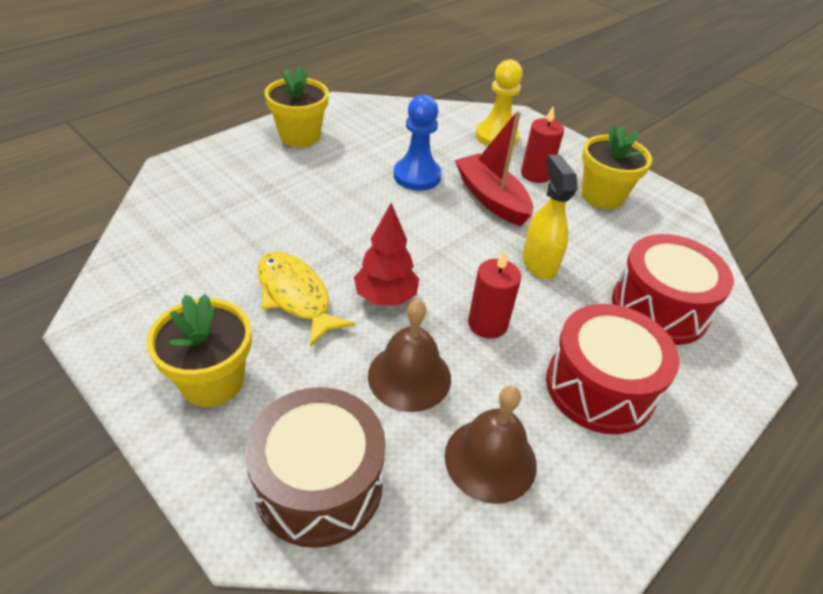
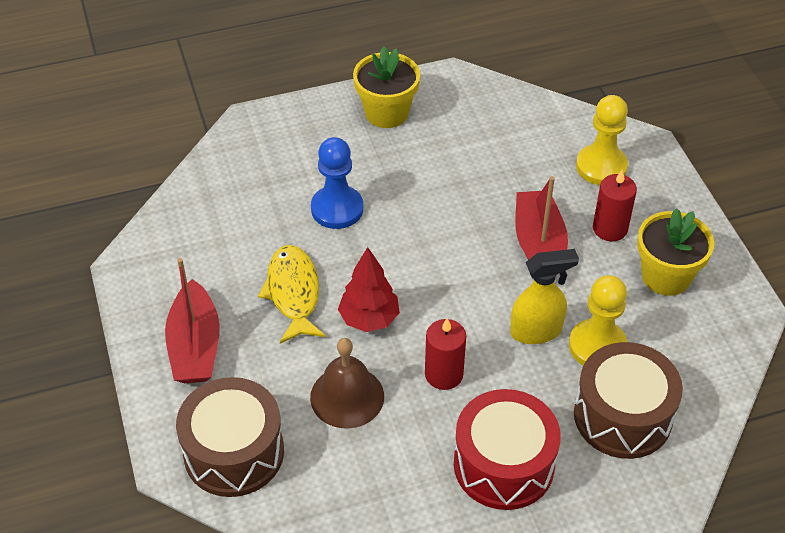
camera: 30 degrees right, 5 degrees up
yellow flower pot [147,294,252,407] -> red boat [165,258,220,383]
blue pawn [394,94,442,191] -> blue pawn moved to [311,137,363,229]
brown bell [445,386,537,504] -> none
yellow spray bottle [522,154,578,279] -> yellow spray bottle turned 60 degrees clockwise [510,249,579,344]
red drum [612,234,734,345] -> brown drum [574,342,683,459]
none -> yellow pawn [569,275,627,366]

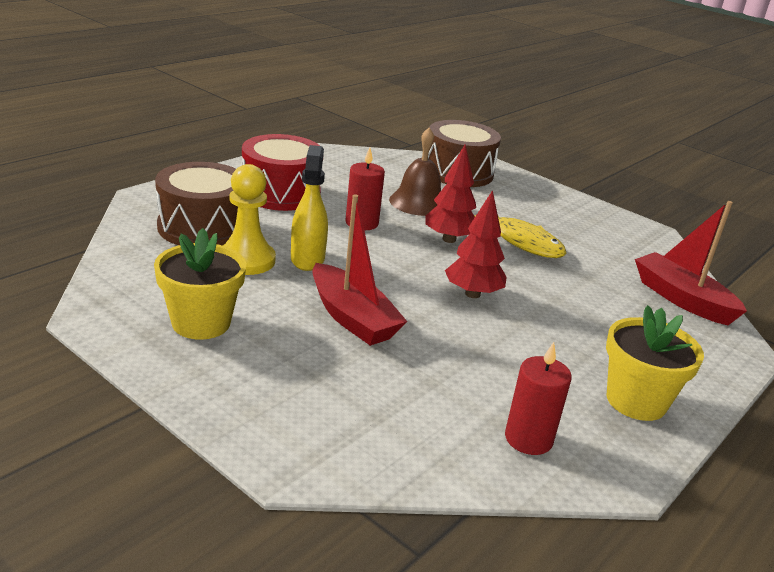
camera: 145 degrees right, 20 degrees down
red boat [165,258,220,383] -> red boat moved to [635,201,747,325]
blue pawn [311,137,363,229] -> none
yellow spray bottle [510,249,579,344] -> yellow spray bottle turned 135 degrees clockwise [291,145,328,271]
yellow pawn [576,95,628,185] -> none
red candle [593,170,637,241] -> red candle moved to [505,342,572,455]
none -> red tree [445,190,507,298]

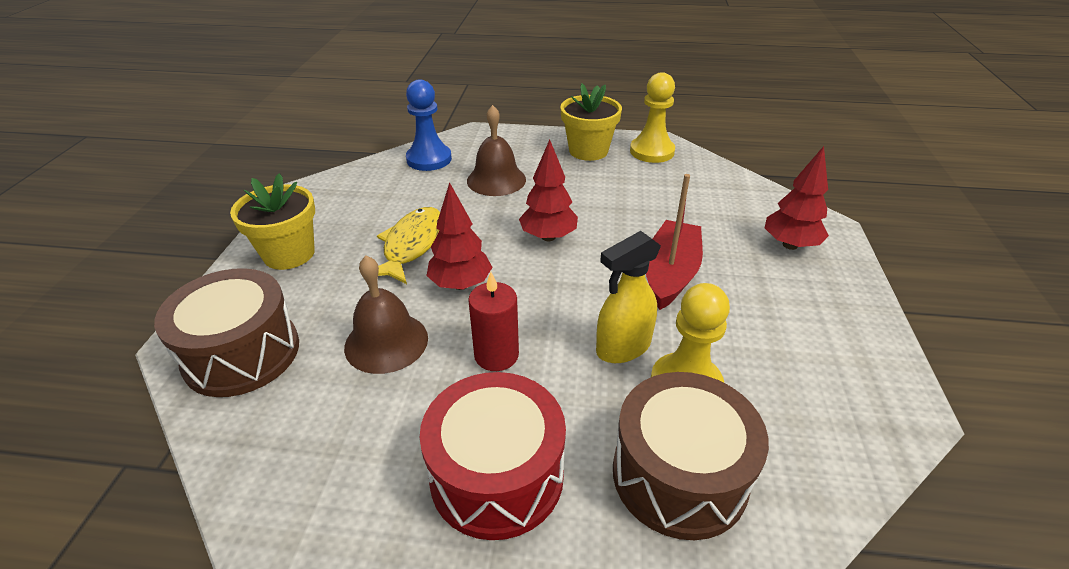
camera: 120 degrees left, 10 degrees up
yellow flower pot [154,228,246,340] -> yellow flower pot moved to [230,173,315,270]
red candle [505,342,572,455] -> none
red boat [635,201,747,325] -> blue pawn [406,79,452,171]
none -> brown bell [467,105,526,196]
none -> yellow pawn [630,72,675,163]
none -> red tree [765,146,829,250]

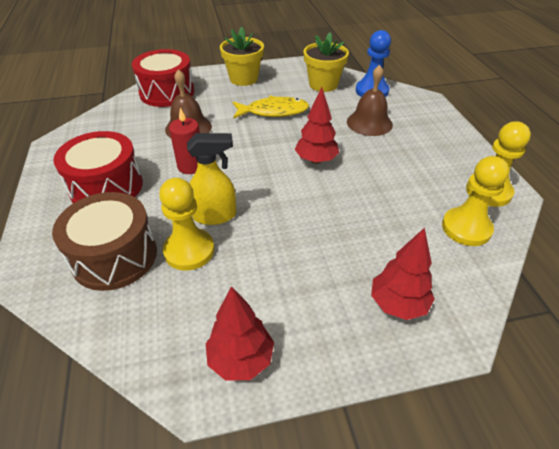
camera: 70 degrees right, 5 degrees up
brown drum [154,268,299,397] -> red drum [132,49,195,107]
red tree [427,182,493,290] -> red tree moved to [206,286,274,381]
yellow flower pot [560,83,622,161] -> yellow flower pot moved to [304,33,349,92]
yellow spray bottle [596,231,661,363] -> yellow spray bottle turned 135 degrees clockwise [187,133,236,225]
red boat [646,174,703,310] -> none
none -> yellow pawn [442,156,509,246]

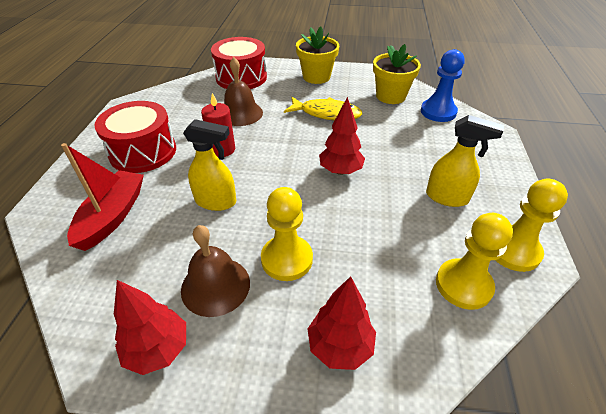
camera: 20 degrees right, 0 degrees up
brown drum [52,192,157,291] -> red boat [61,143,144,251]
yellow pawn [159,178,214,271] -> yellow pawn moved to [261,187,313,281]
brown bell [347,65,393,136] -> brown bell moved to [181,225,250,317]
none -> yellow spray bottle [426,115,504,207]

